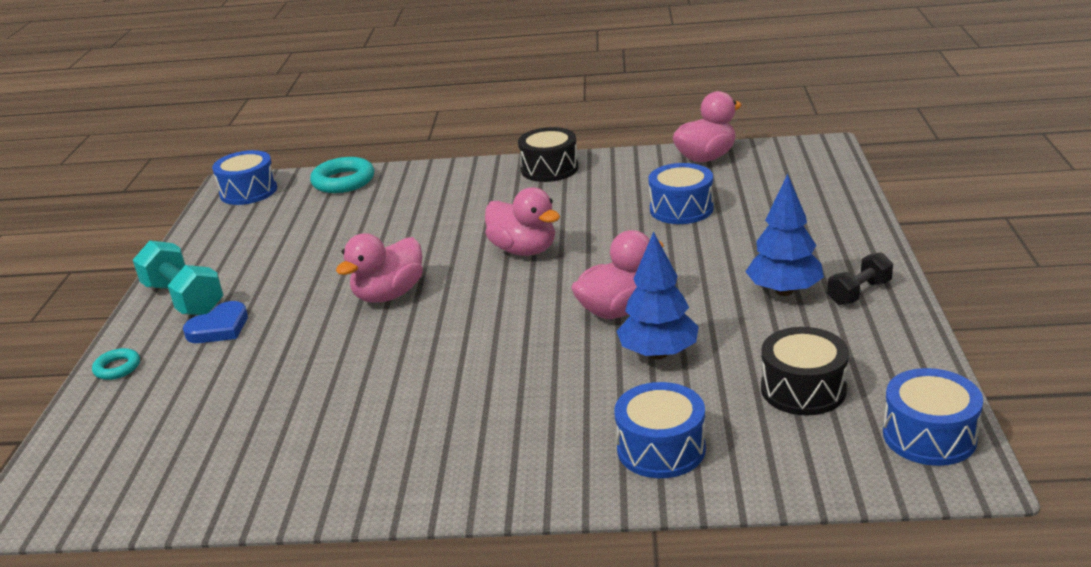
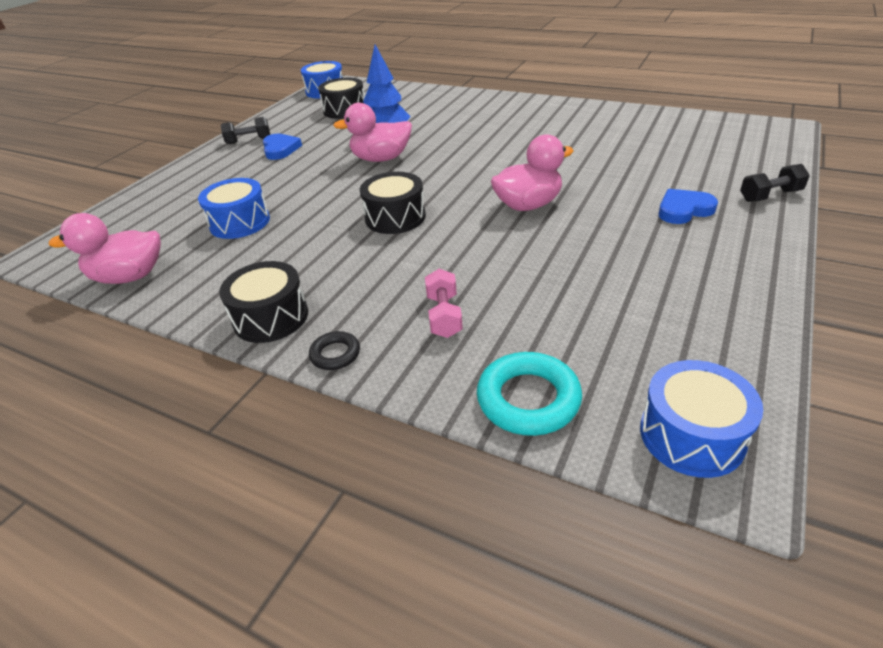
camera: 155 degrees left, 10 degrees up
turquoise ring [92,348,140,380] -> black dumbbell [740,164,810,202]
turquoise dumbbell [133,240,223,315] -> none
pink duck [485,187,560,256] -> black drum [360,172,426,234]
blue drum [614,382,706,478] -> none
blue tree [745,174,824,296] -> blue heart [263,134,302,160]
none -> black ring [309,331,360,370]
none -> pink dumbbell [425,269,463,338]

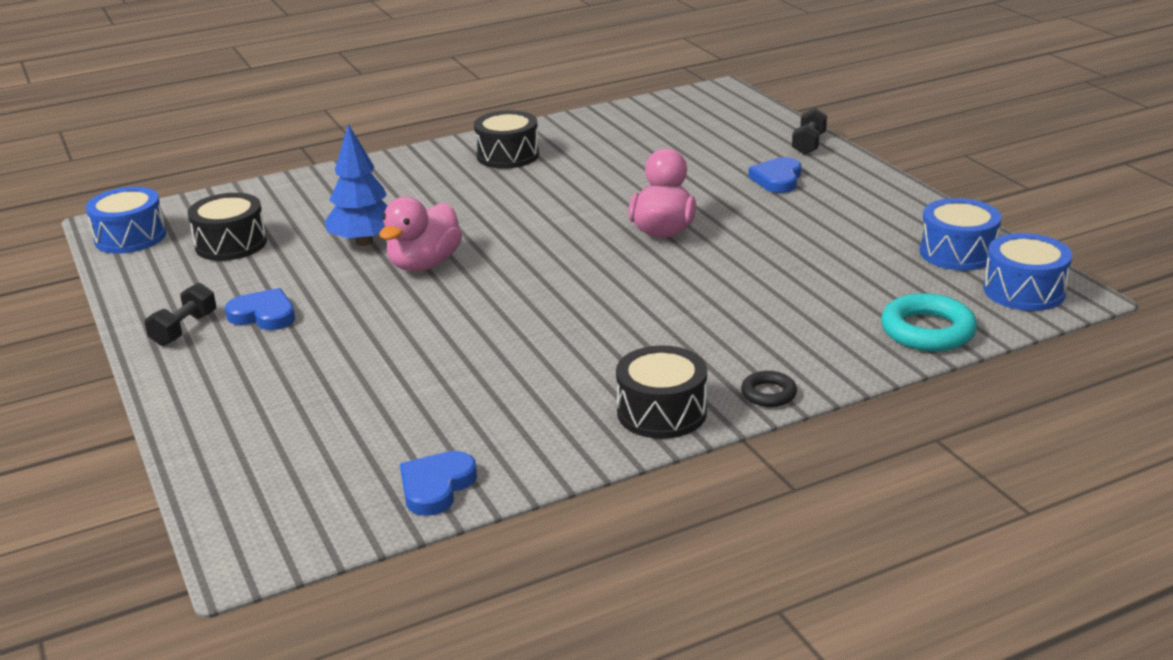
camera: 55 degrees left, 10 degrees down
pink duck [49,213,161,284] -> blue heart [400,451,477,516]
blue drum [198,178,270,239] -> blue drum moved to [919,198,1002,271]
black drum [360,172,426,234] -> black drum moved to [474,110,539,169]
pink dumbbell [425,269,463,338] -> none

